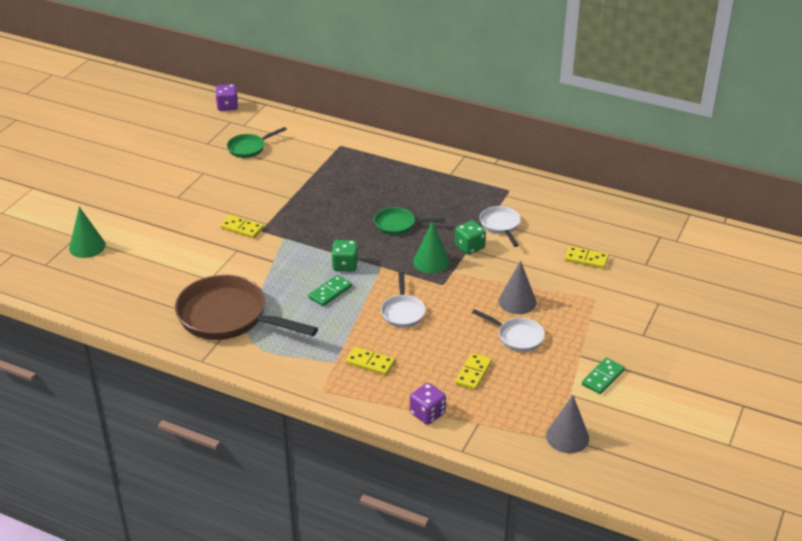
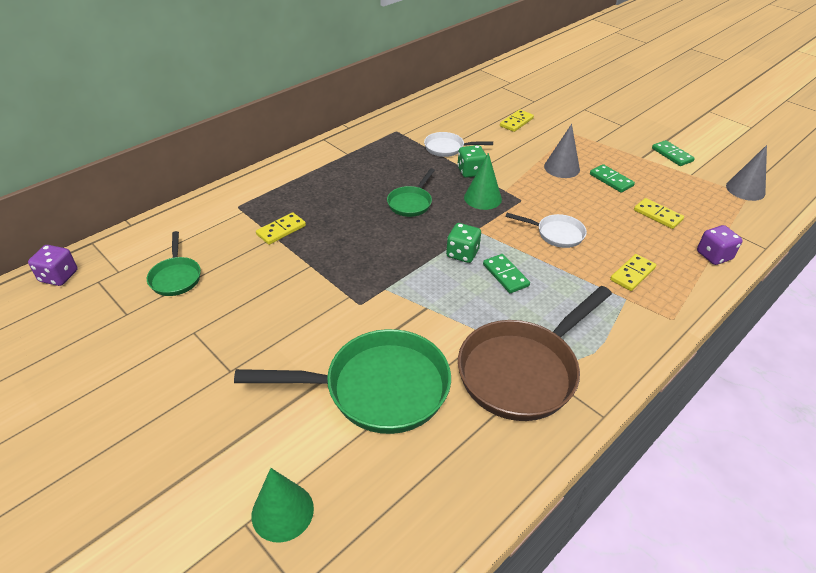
camera: 70 degrees left, 5 degrees up
yellow domino [220,215,264,238] -> yellow domino moved to [256,212,306,245]
white pan [472,309,545,352] -> green domino [590,164,635,193]
none -> green pan [234,329,451,434]

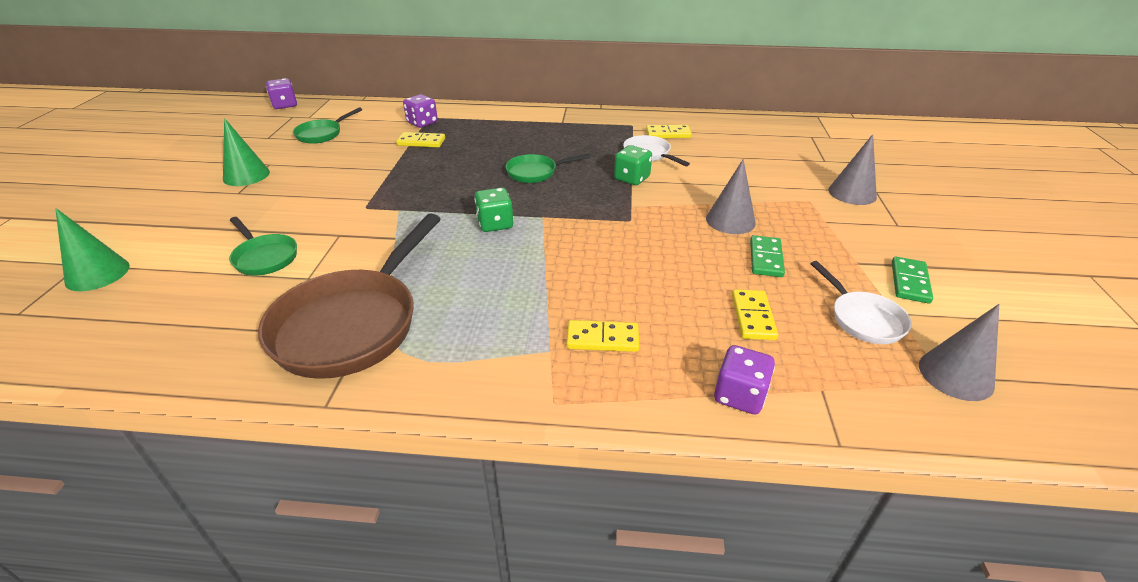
camera: 50 degrees right, 5 degrees down
green pan [234,329,451,434] -> green pan [229,217,297,276], size x0.50
brown pan [458,286,612,421] -> brown pan turned 75 degrees counterclockwise [258,214,441,379]
green cone [464,153,502,210] -> green cone moved to [223,118,270,186]
green domino [483,254,530,293] -> none
yellow domino [500,110,534,132] -> yellow domino moved to [646,125,692,138]
white pan [505,213,587,248] -> white pan moved to [811,261,912,344]
none -> purple dice [403,94,438,128]
none -> grey cone [828,134,877,205]

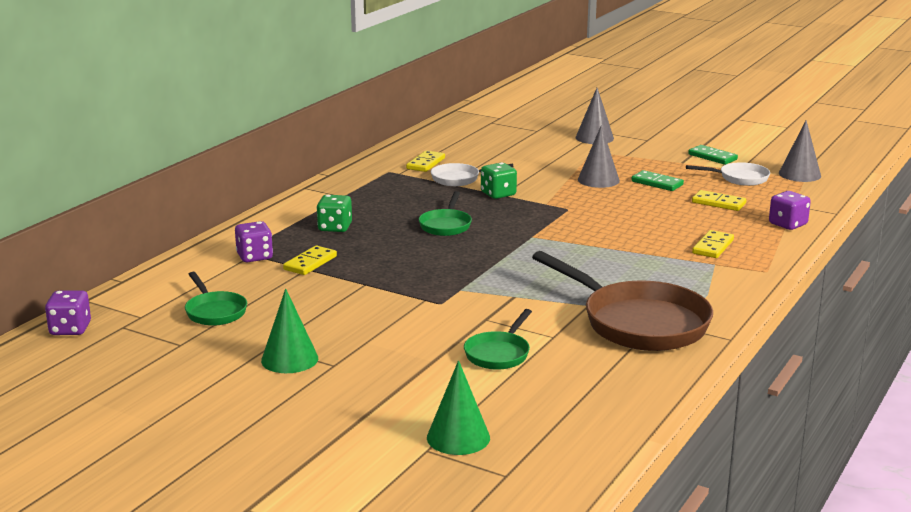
camera: 65 degrees left, 15 degrees down
green pan [229,217,297,276] -> green pan turned 135 degrees clockwise [464,309,532,370]
green dice [474,188,514,232] -> green dice moved to [317,195,352,232]

